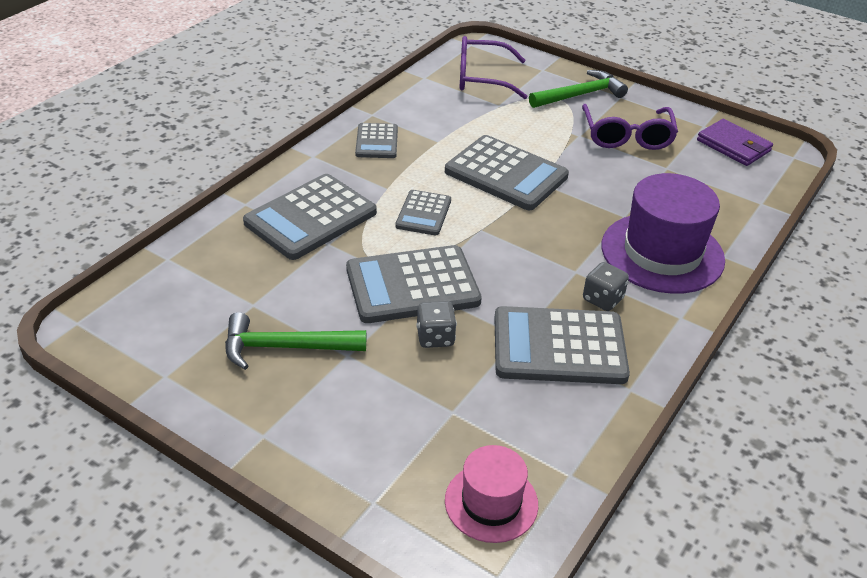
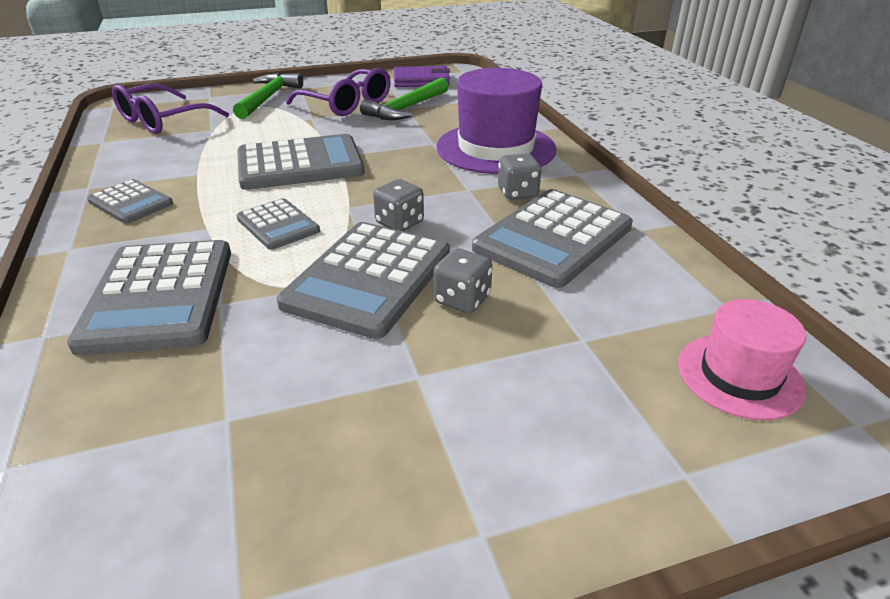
camera: 50 degrees left, 5 degrees down
green hammer [225,312,366,370] -> green hammer moved to [360,78,449,120]
none -> grey dice [373,179,424,231]

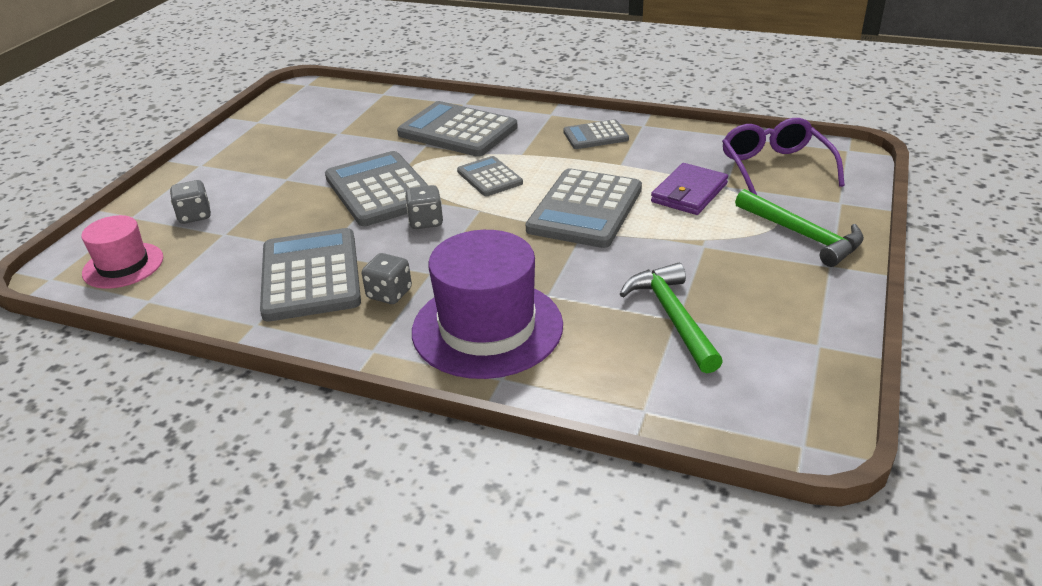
camera: 130 degrees right, 0 degrees up
grey calculator [236,198,320,250] -> grey calculator turned 60 degrees clockwise [457,156,523,196]
purple glasses [286,68,391,116] -> none
purple wallet [394,66,450,87] -> purple wallet moved to [651,163,728,215]
grey dice [433,248,492,314] -> grey dice moved to [170,180,211,224]

